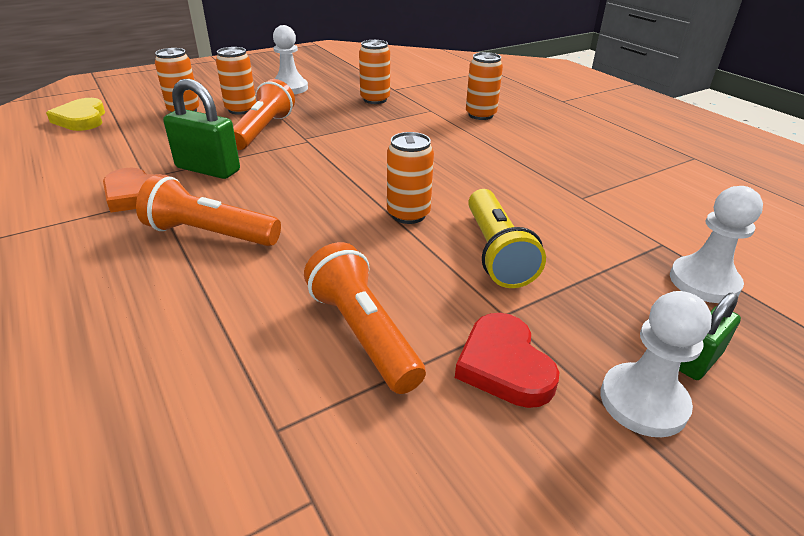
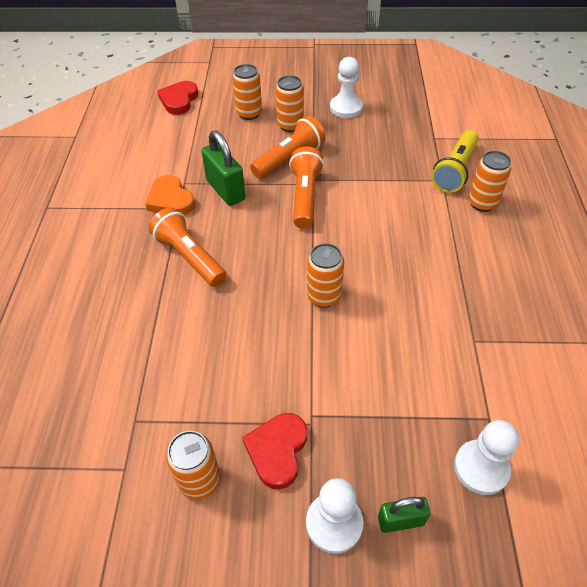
camera: 35 degrees right, 15 degrees up
yellow heart [46,98,105,131] -> red heart [157,81,198,115]
orange flashlight [304,242,426,394] -> orange flashlight moved to [289,146,324,228]
orange can [359,40,390,104] -> orange can moved to [166,431,220,500]
yellow flashlight [468,189,546,288] -> yellow flashlight moved to [431,130,479,193]

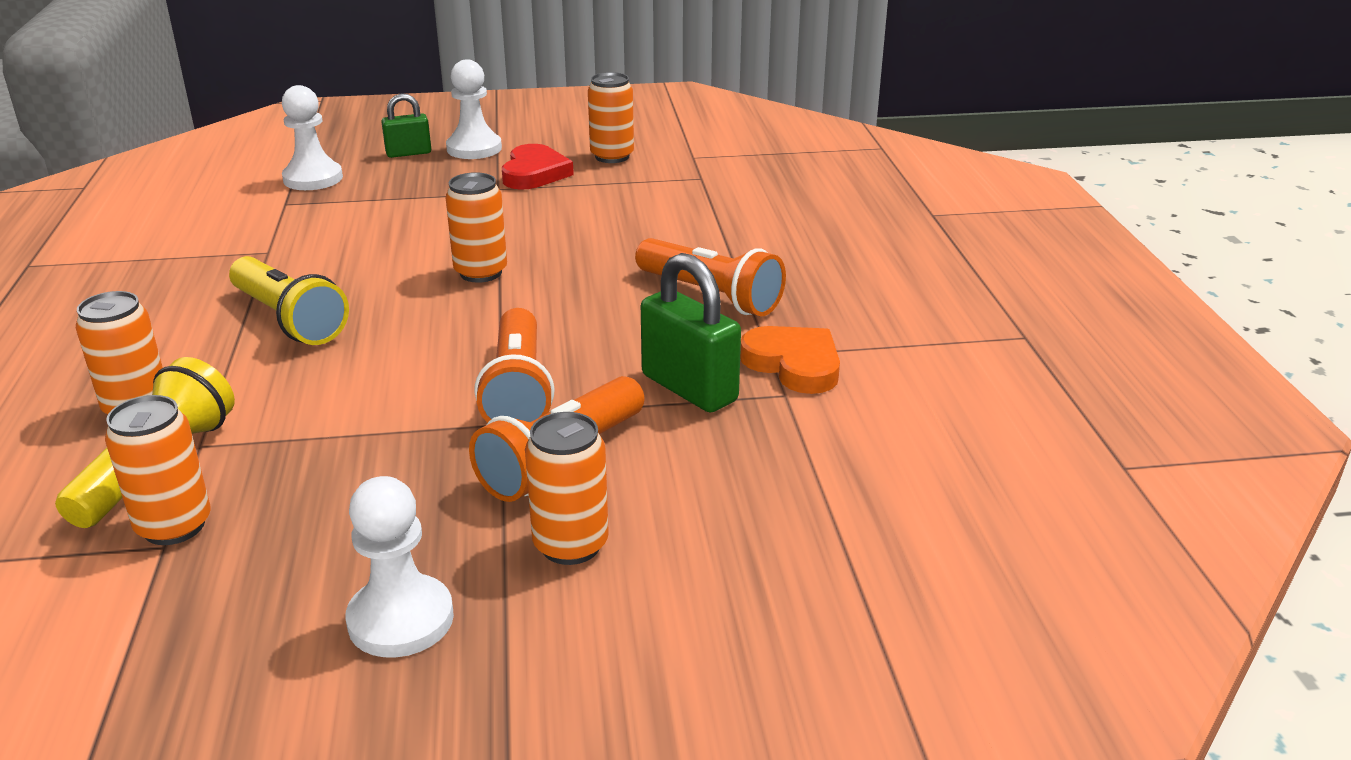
camera: 170 degrees right, 20 degrees down
red heart [157,81,198,115] -> none
orange can [232,64,262,120] -> orange can moved to [105,395,211,545]
none -> yellow flashlight [229,256,349,345]

